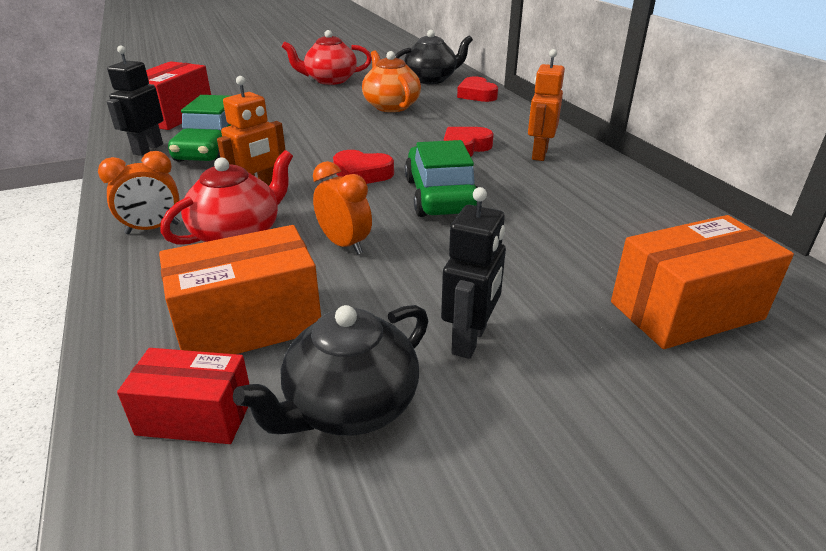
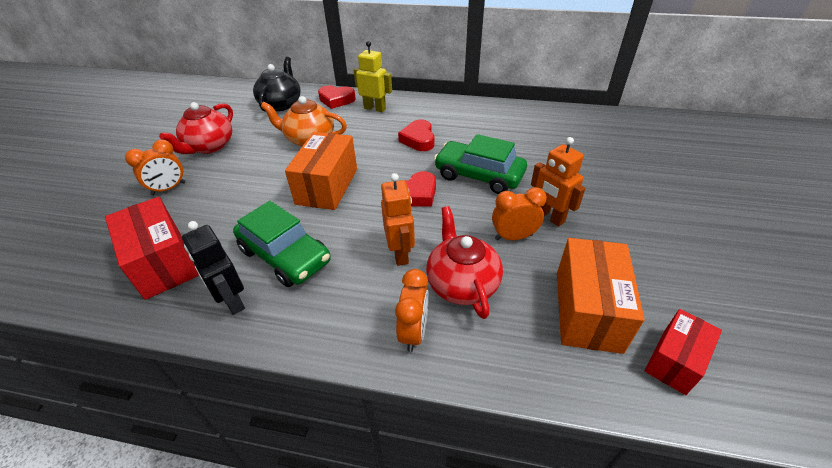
camera: 55 degrees left, 10 degrees up
black teapot [233,305,428,436] -> none
black robot [441,187,506,359] -> none
orange robot [528,49,565,161] -> orange robot moved to [531,137,585,227]
orange box [611,215,794,349] -> orange box moved to [285,132,357,210]
none -> orange clock [125,139,185,196]
none -> yellow robot [354,41,392,112]

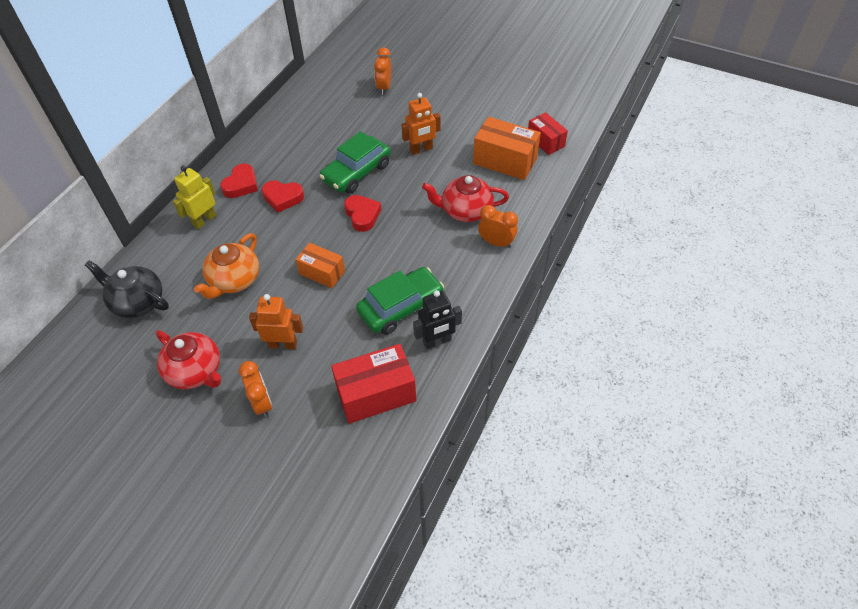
camera: 75 degrees left, 10 degrees up
orange box [285,132,357,210] -> orange box [296,243,345,288], size x0.63
red heart [318,85,356,109] -> red heart moved to [220,163,258,198]
orange robot [381,173,415,266] -> orange robot moved to [249,294,303,349]
orange clock [492,187,547,240] -> orange clock moved to [374,47,391,95]

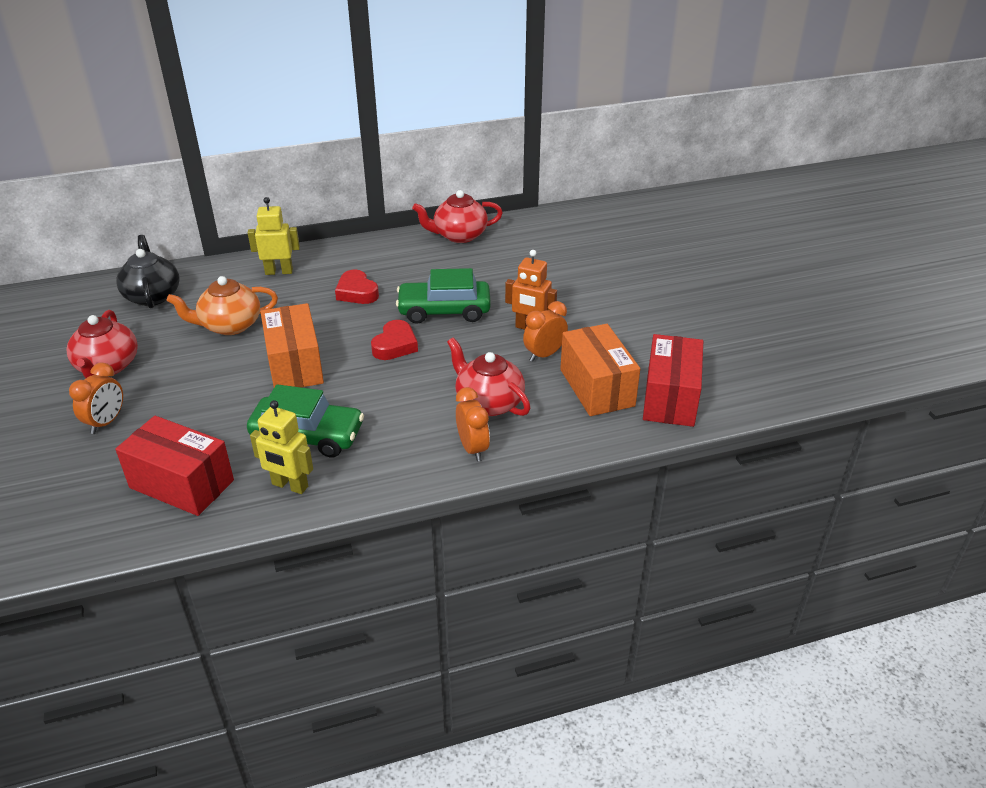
camera: 45 degrees right, 15 degrees down
red heart [220,163,258,198] -> none
orange robot [249,294,303,349] -> none
orange box [296,243,345,288] -> orange box [261,303,324,388], size x1.60
orange clock [374,47,391,95] -> orange clock moved to [523,301,568,362]
black robot [413,290,462,349] -> yellow robot [250,400,313,494]
red box [528,112,568,155] -> red box [643,334,703,427], size x1.60
none -> red teapot [412,190,503,243]

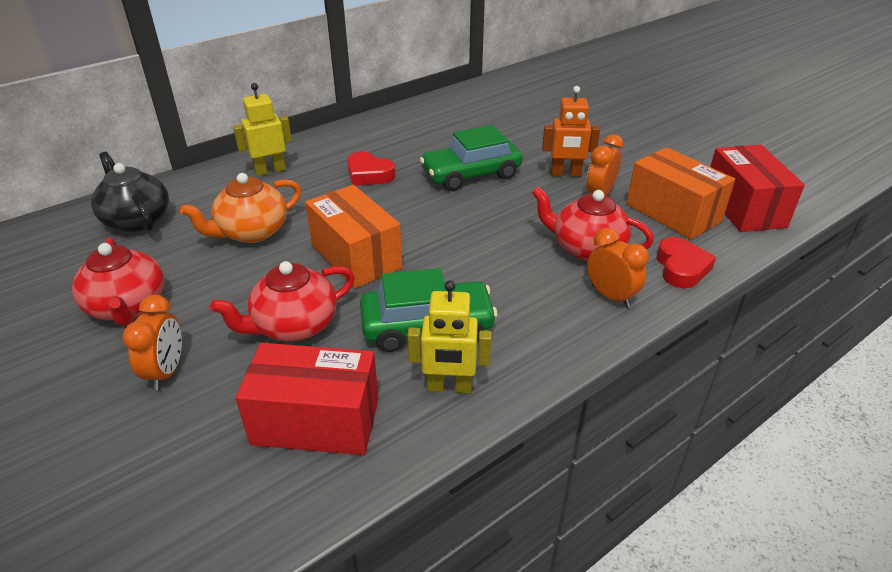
camera: 20 degrees left, 0 degrees up
red heart [371,320,418,360] -> red heart moved to [657,237,716,288]
red teapot [412,190,503,243] -> red teapot moved to [210,261,355,341]

